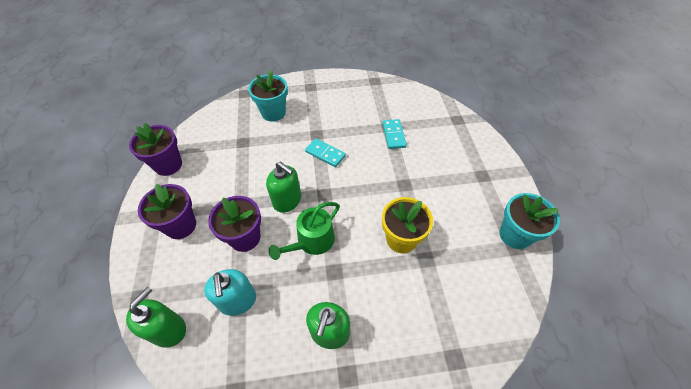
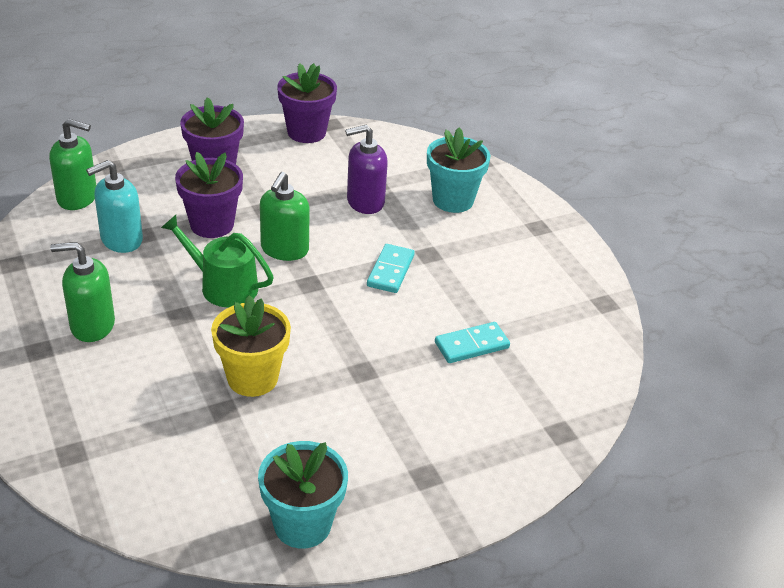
camera: 70 degrees right, 15 degrees down
none -> purple soap dispenser [345,125,388,214]

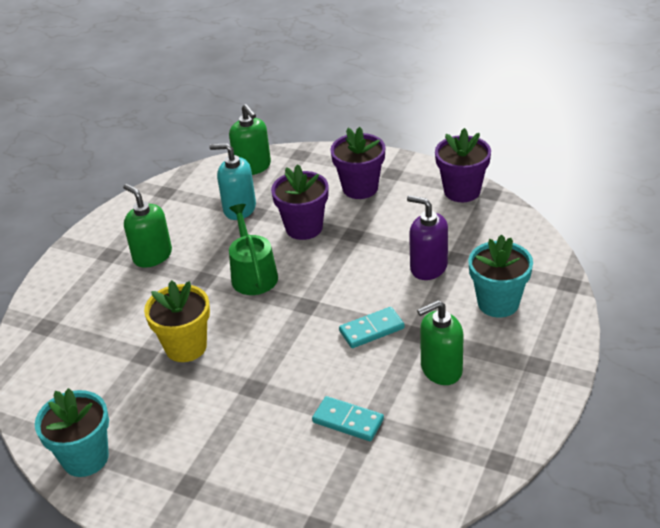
camera: 55 degrees right, 0 degrees up
green soap dispenser [260,172,310,261] -> green soap dispenser moved to [417,300,463,385]

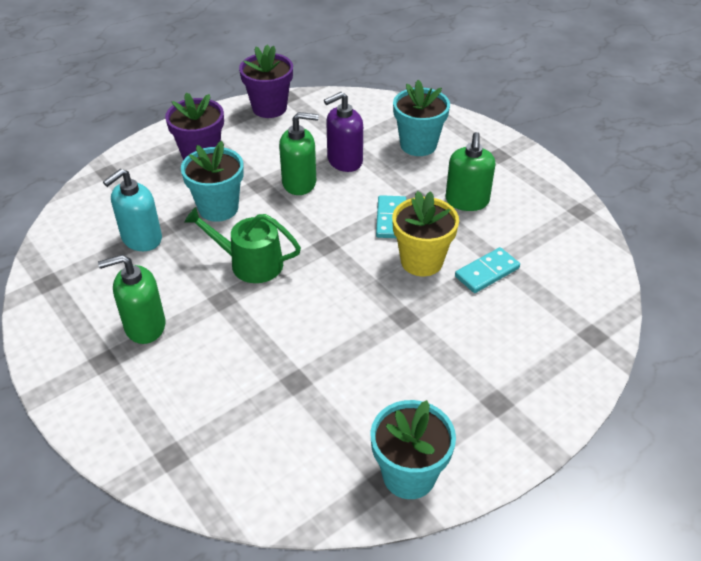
camera: 65 degrees left, 5 degrees up
yellow flower pot [144,280,210,362] -> yellow flower pot moved to [392,191,459,276]
green soap dispenser [229,104,271,175] -> green soap dispenser moved to [279,112,319,195]
purple flower pot [271,164,329,240] -> turquoise flower pot [181,141,244,222]

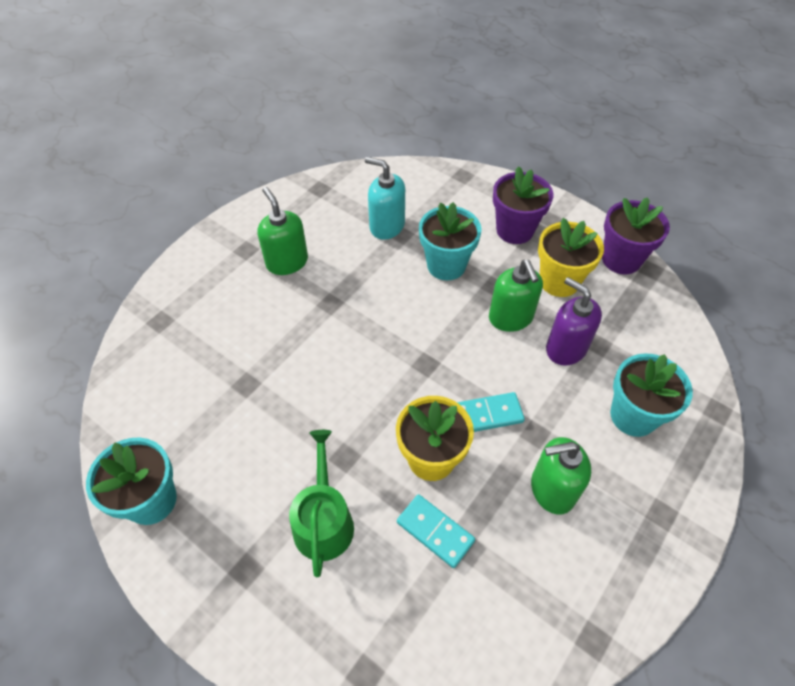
camera: 75 degrees right, 10 degrees up
green watering can [184,207,301,283] -> green watering can moved to [289,430,354,577]
none -> yellow flower pot [538,218,604,297]

